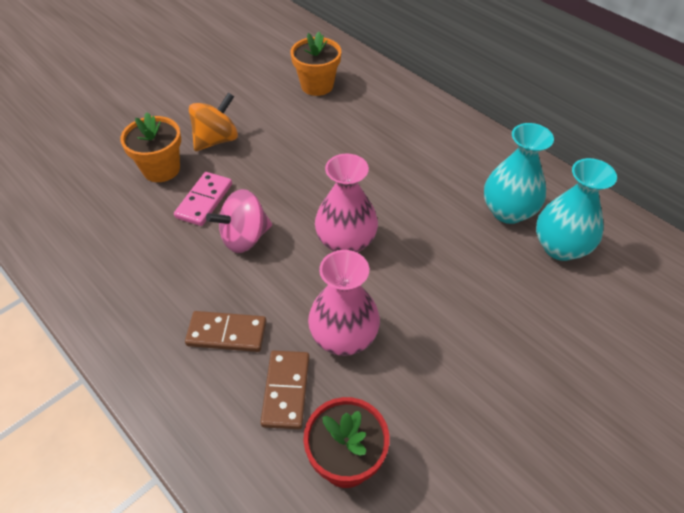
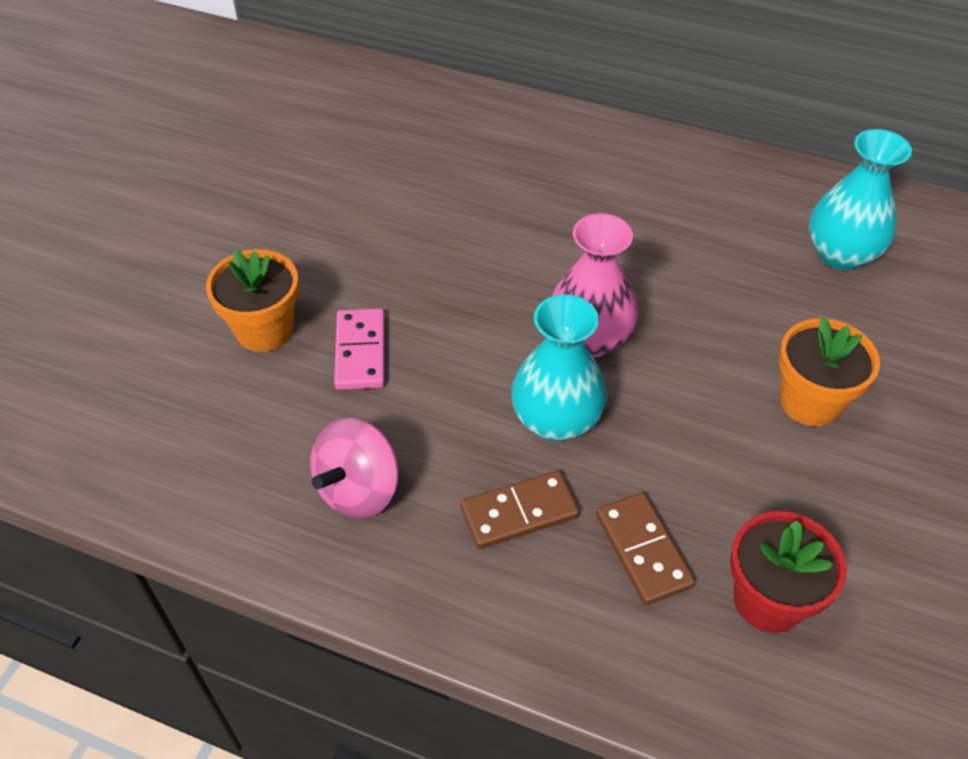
camera: 25 degrees left, 0 degrees up
orange spinning top [189,92,238,151] -> none
pink spinning top [206,189,272,253] -> pink spinning top moved to [310,418,399,518]
orange flower pot [290,32,341,96] -> orange flower pot moved to [779,317,880,426]
pink vase [308,250,380,356] -> none
turquoise vase [484,123,554,224] -> turquoise vase moved to [511,294,607,441]

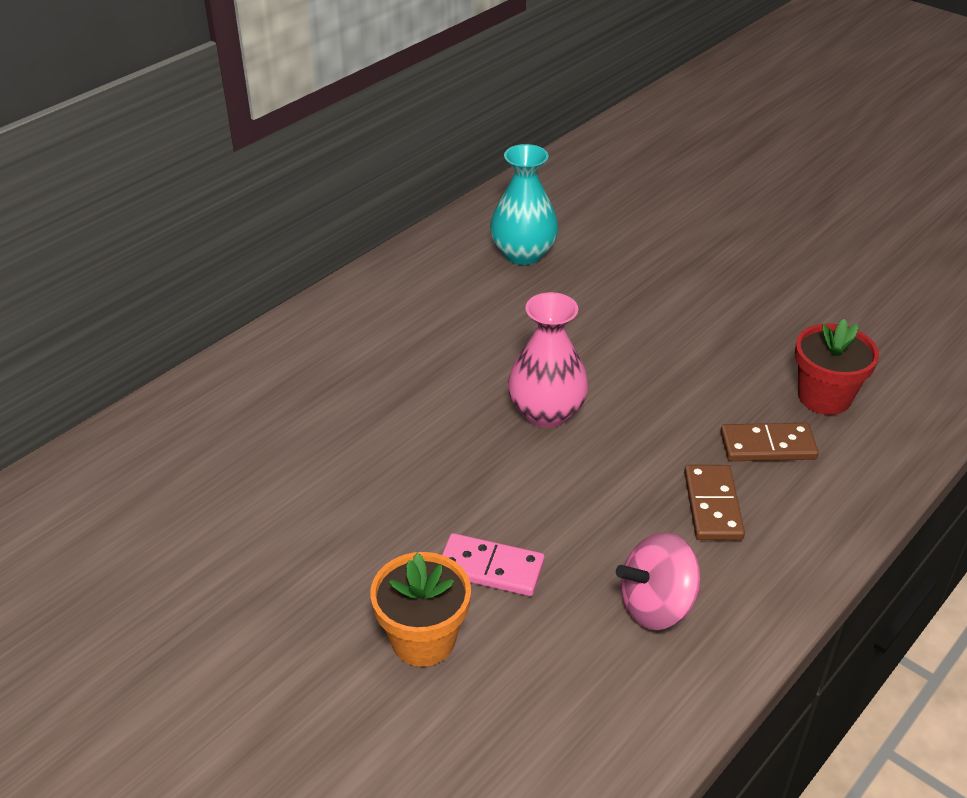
camera: 70 degrees left, 10 degrees down
pink spinning top [310,418,399,518] -> pink spinning top turned 105 degrees clockwise [616,533,700,630]
turquoise vase [511,294,607,441] -> none
orange flower pot [779,317,880,426] -> none

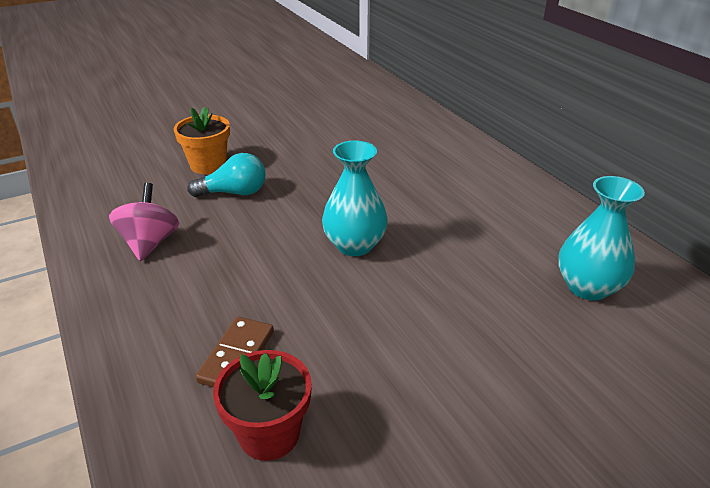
camera: 110 degrees right, 5 degrees down
pink domino [442,533,545,596] -> turquoise light bulb [187,153,266,197]
pink vase [508,292,589,428] -> turquoise vase [322,141,388,256]
brown domino [684,465,745,540] -> none

